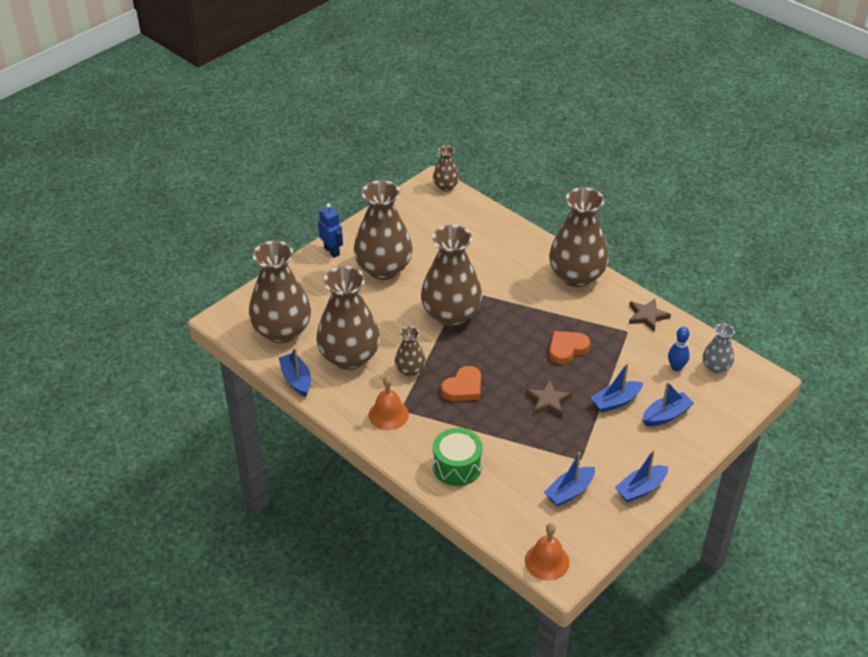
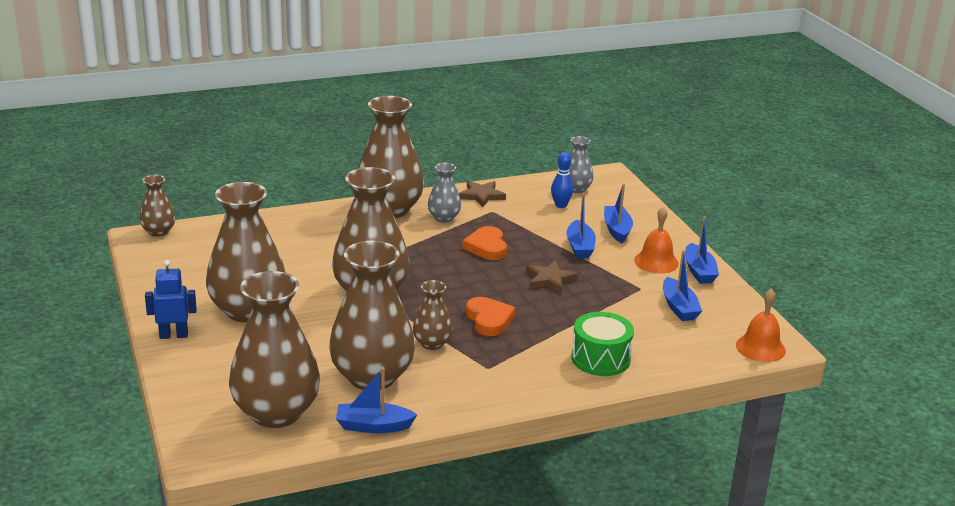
camera: 65 degrees left, 15 degrees down
orange bell [369,376,409,430] -> orange bell moved to [634,207,679,273]
none -> grey vase [428,163,461,223]

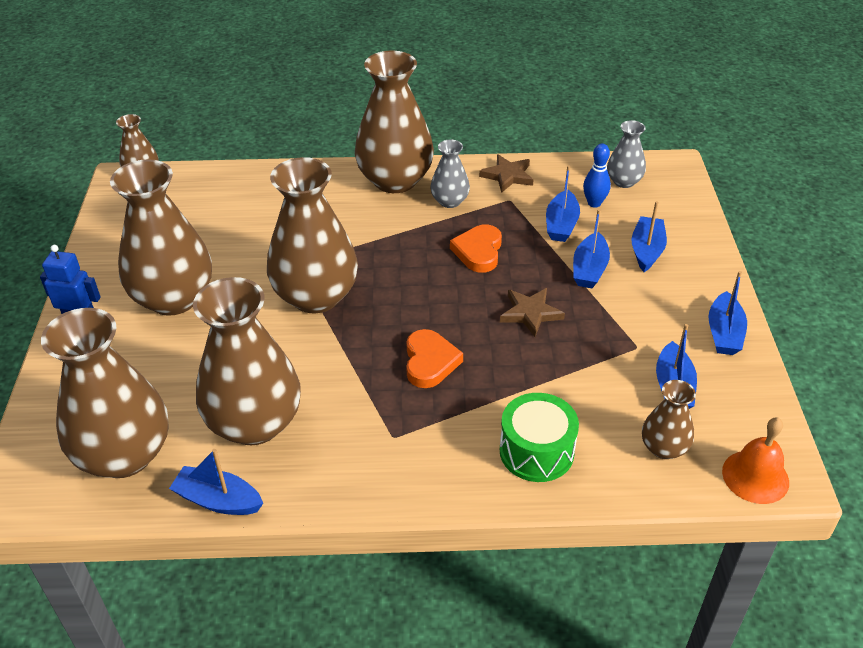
camera: 20 degrees right, 15 degrees up
brown vase [413,280,453,350] -> brown vase moved to [642,380,696,459]
orange bell [634,207,679,273] -> none
none -> blue boat [546,165,580,242]

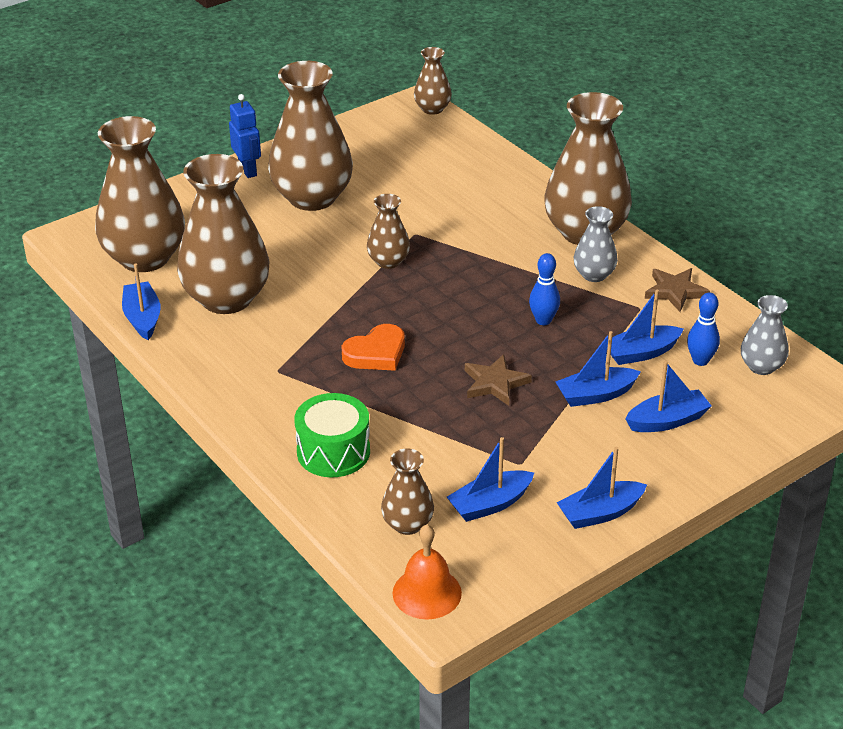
camera: 55 degrees right, 5 degrees down
brown vase [267,157,358,313] -> brown vase [367,194,410,269], size x0.49
orange heart [450,224,502,273] -> blue bowling pin [529,253,560,325]

